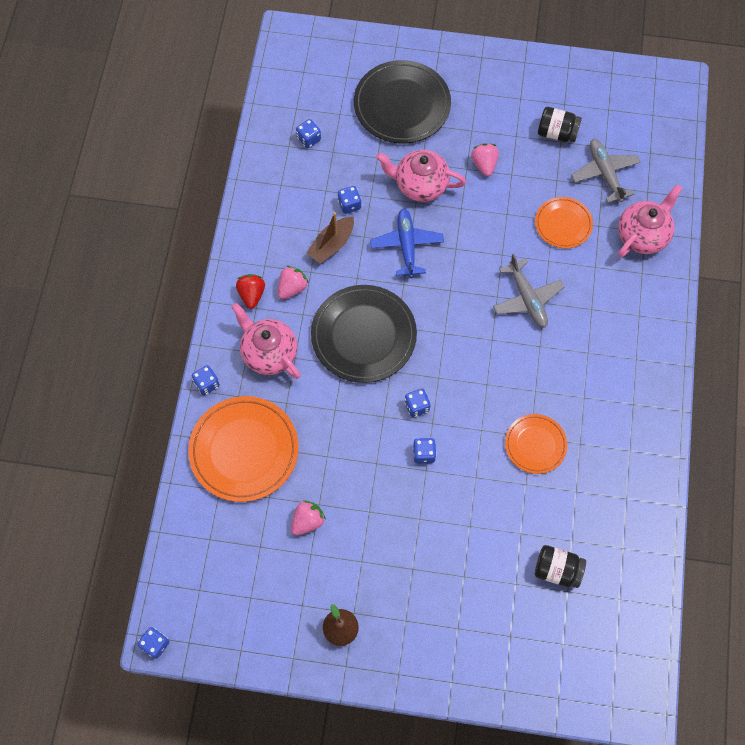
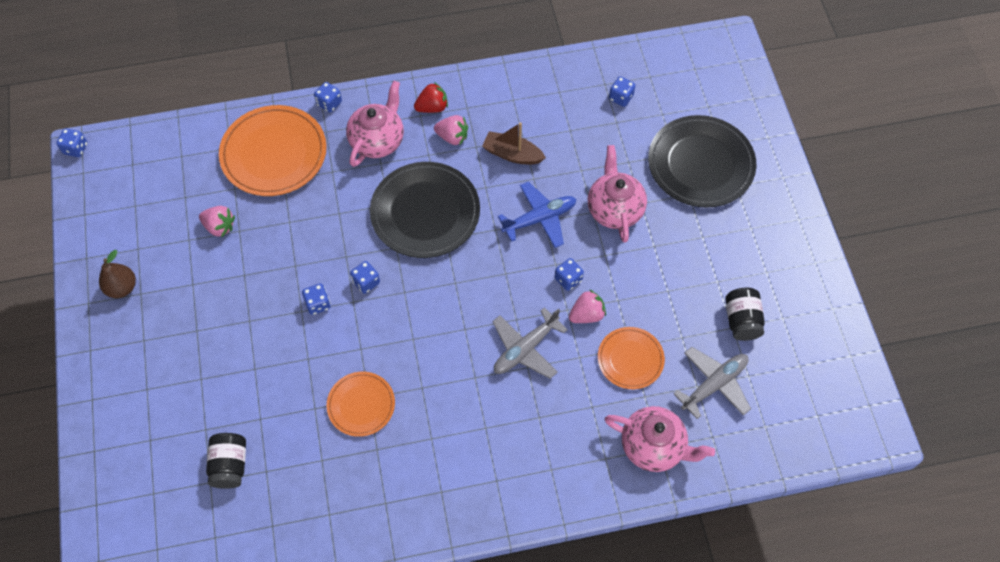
camera: 70 degrees right, 5 degrees down
blue dice [338,186,362,214] -> blue dice moved to [555,258,584,291]
pink strawberry [471,143,499,176] -> pink strawberry moved to [569,289,606,323]

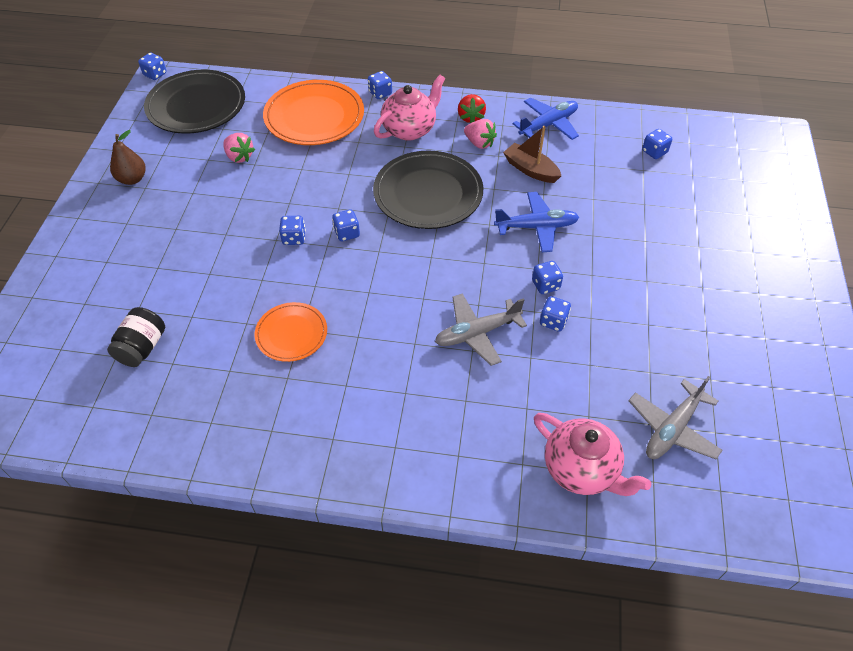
camera: 20 degrees right, 10 degrees down
red strawberry [414,82,448,113] -> red strawberry turned 90 degrees clockwise [458,94,486,123]
pink strawberry [569,289,606,323] -> blue dice [540,296,571,332]
pink teapot [588,145,647,243] -> none
orange plate [598,327,665,389] -> none
black plate [648,115,756,207] -> black plate moved to [144,70,245,134]
grey plane [673,347,751,419] -> grey plane turned 150 degrees clockwise [629,376,723,459]
black jar [725,288,765,341] -> none
none -> blue plane [512,98,579,140]

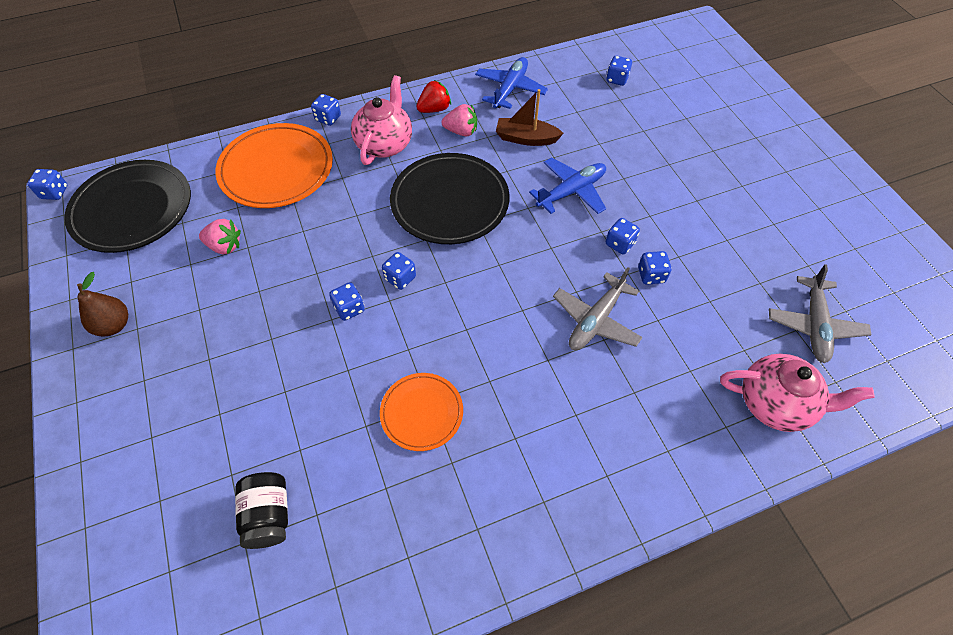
camera: 30 degrees left, 5 degrees up
red strawberry [458,94,486,123] -> red strawberry turned 90 degrees counterclockwise [416,80,451,113]

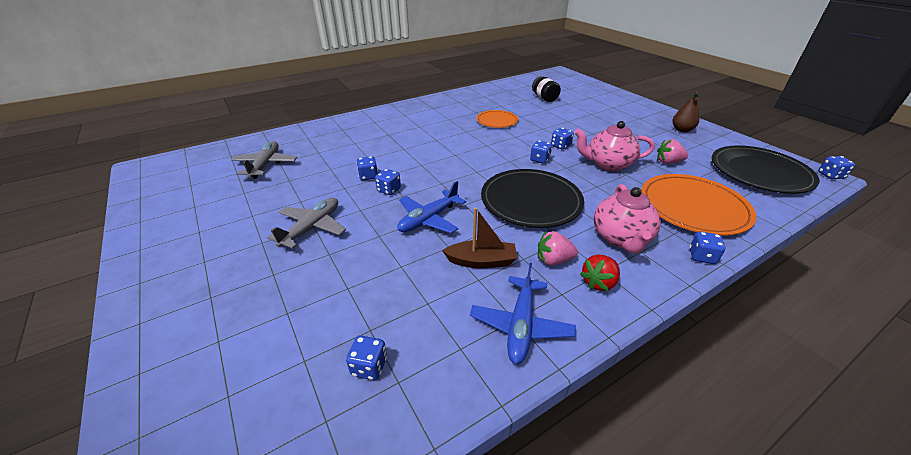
camera: 170 degrees right, 20 degrees down
grey plane [553,267,643,350] -> grey plane moved to [267,197,346,249]
pink teapot [720,354,875,432] -> pink teapot moved to [574,121,655,171]

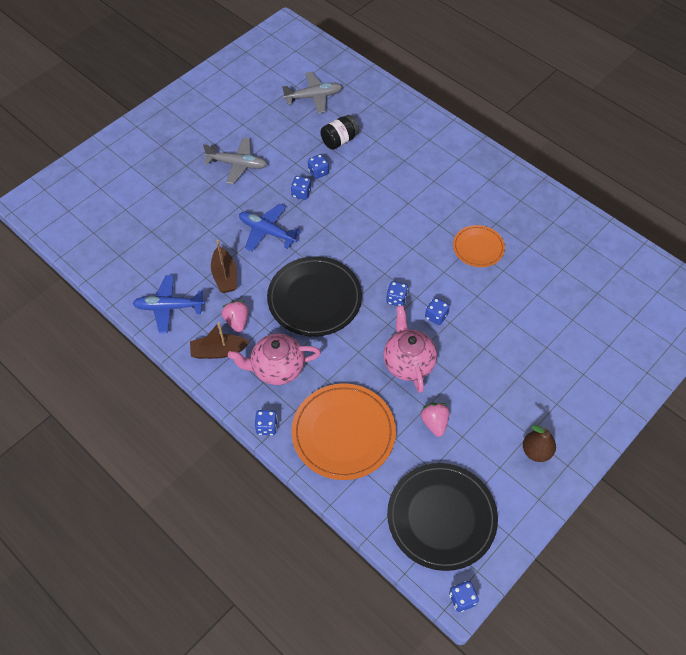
camera: 75 degrees right, 20 degrees up
blue dice [346,336,387,380] -> none
black jar [532,76,561,102] -> black jar moved to [320,115,359,150]
red strawberry [580,255,620,291] -> brown boat [190,322,249,359]

